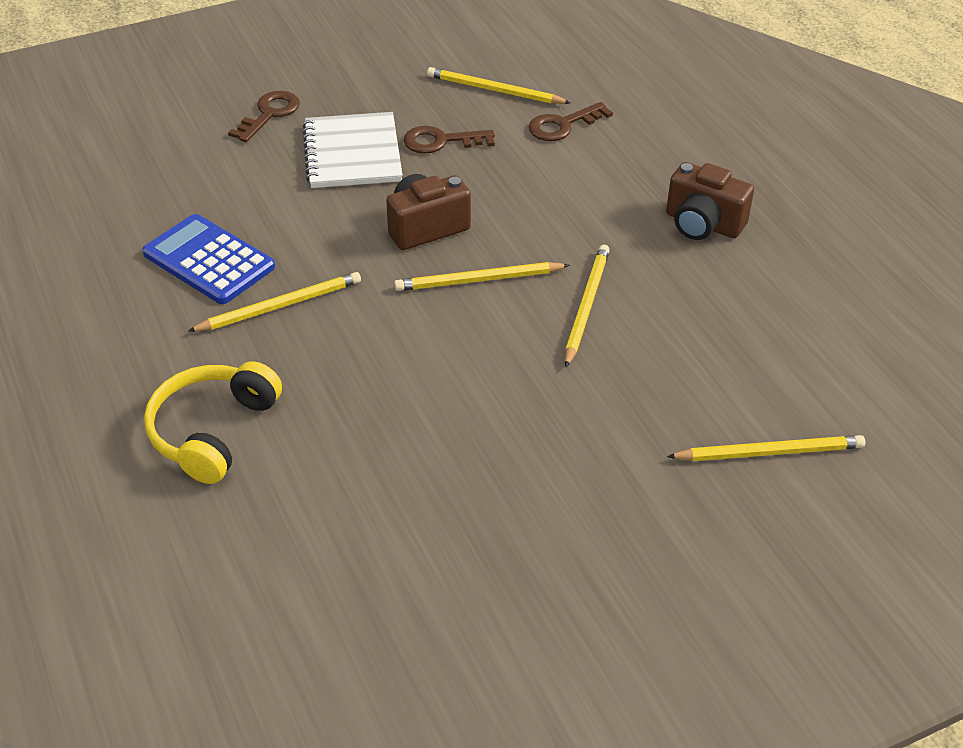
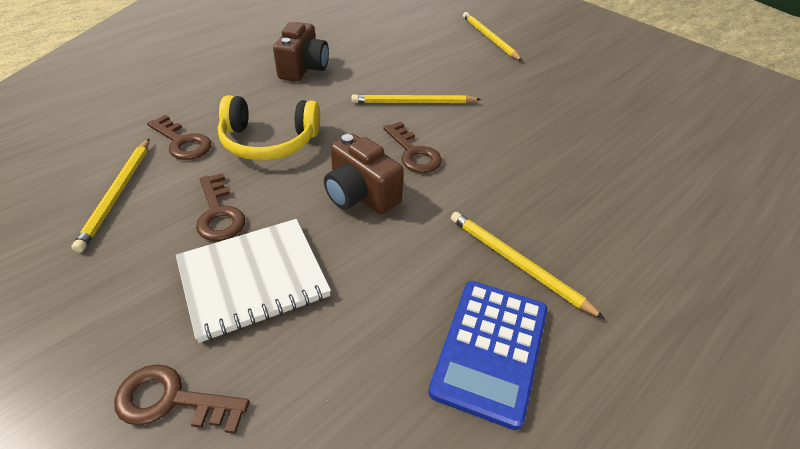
camera: 110 degrees left, 0 degrees up
yellow headphones [144,361,282,484] -> yellow headphones moved to [218,95,320,160]
yellow pencil [394,262,570,291] -> brown key [383,122,442,173]

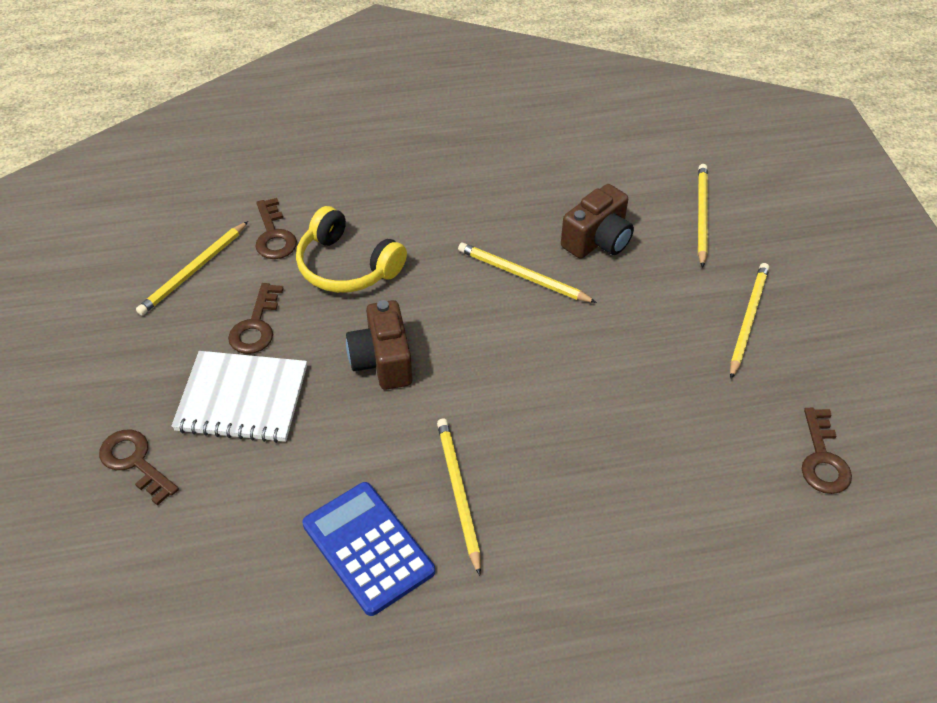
camera: 35 degrees right, 5 degrees up
brown camera [273,22,329,82] -> brown camera moved to [561,184,634,259]
brown key [383,122,442,173] -> brown key moved to [802,408,852,494]
blue calculator [428,281,547,430] -> blue calculator turned 90 degrees clockwise [302,482,435,616]
none -> yellow pencil [730,263,769,379]

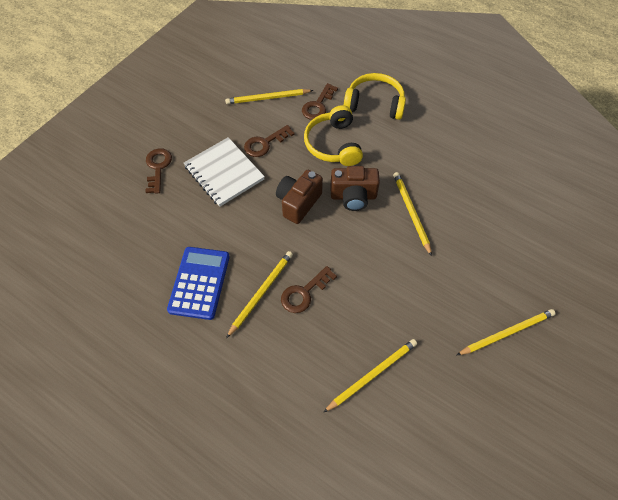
camera: 45 degrees right, 10 degrees up
brown camera [561,184,634,259] -> brown camera moved to [330,166,380,211]
yellow pencil [698,164,708,268] -> yellow pencil moved to [323,339,417,413]
brown key [802,408,852,494] -> brown key moved to [281,266,337,313]
none -> yellow headphones [344,73,406,120]

